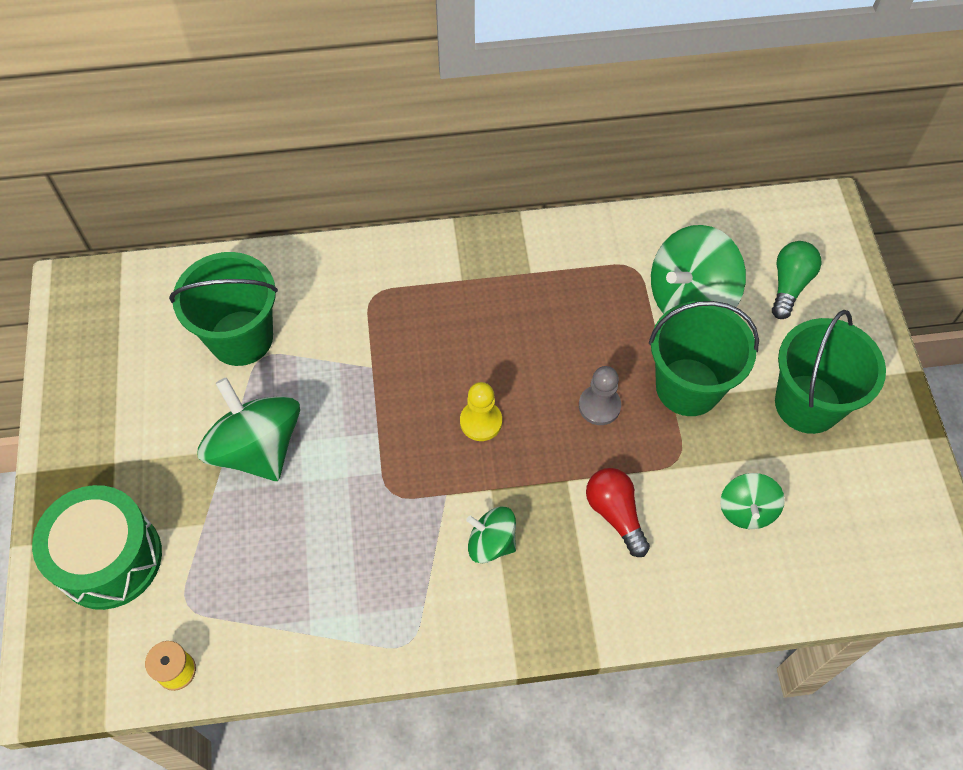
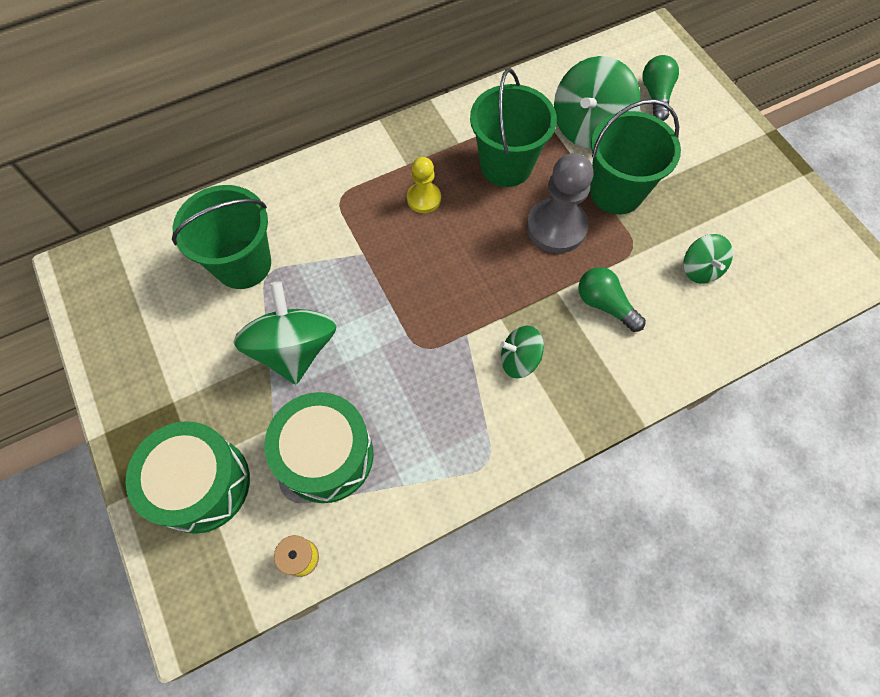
camera: 20 degrees left, 5 degrees up
green spinning top [198,377,300,481] -> green spinning top turned 45 degrees clockwise [233,281,337,384]
yellow pawn [460,382,502,441] -> yellow pawn moved to [407,157,441,213]
grey pawn [579,366,621,425] -> grey pawn [527,153,593,253], size x1.72
red light bulb [586,468,650,557] -> green light bulb [578,267,646,332]
green bucket [775,310,886,434] -> green bucket moved to [470,68,557,187]
none -> green drum [264,392,373,503]

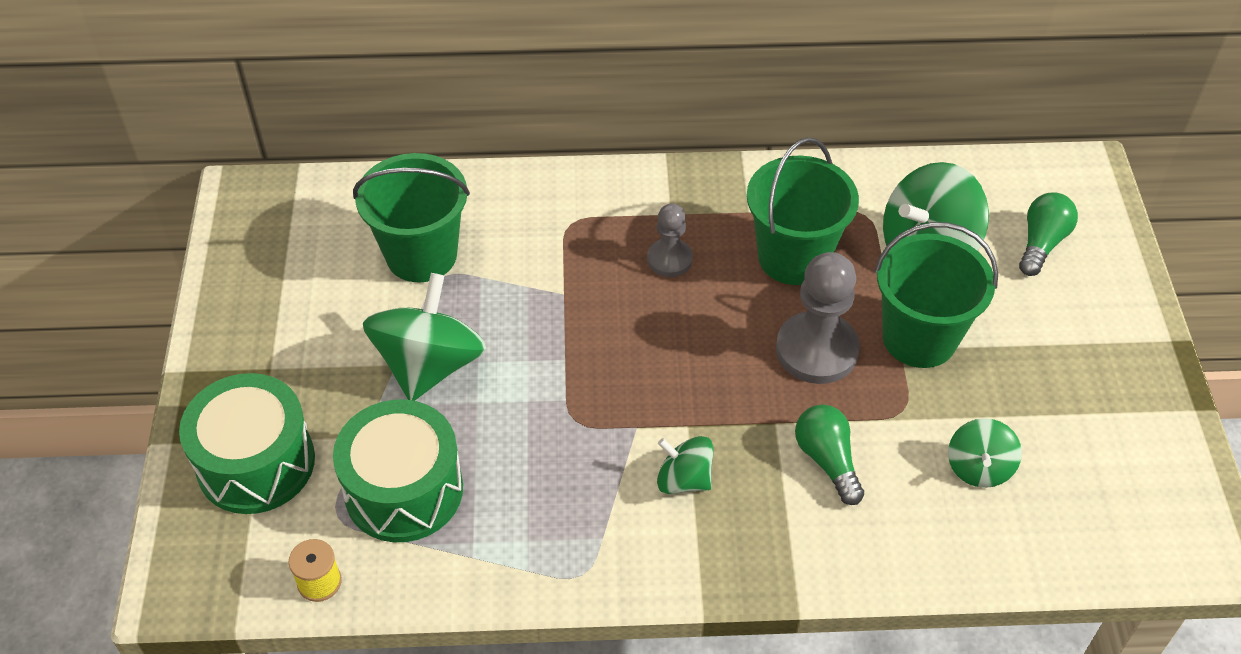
camera: 25 degrees right, 15 degrees down
yellow pawn [407,157,441,213] -> grey pawn [647,204,693,277]

